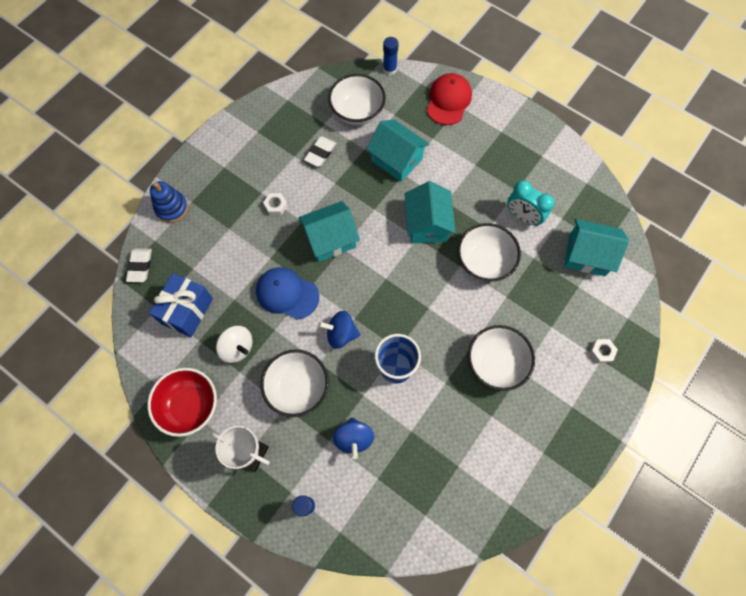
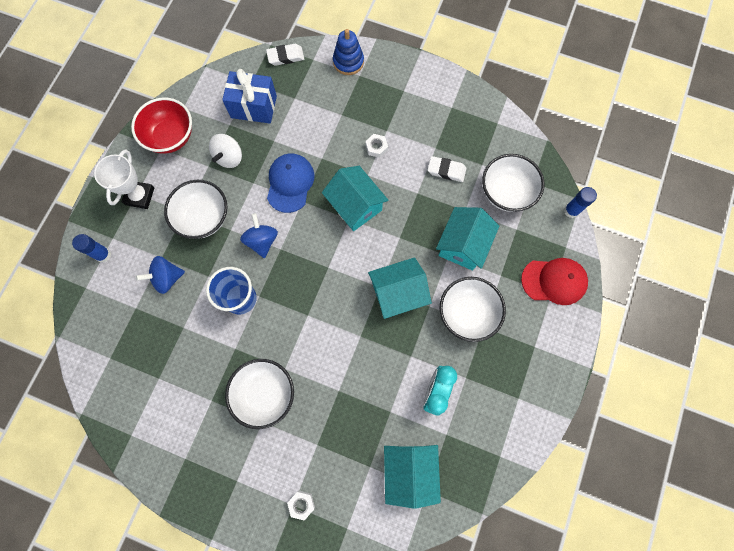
camera: 75 degrees right, 5 degrees up
white bowl [457,223,521,282] -> white bowl moved to [439,277,506,342]

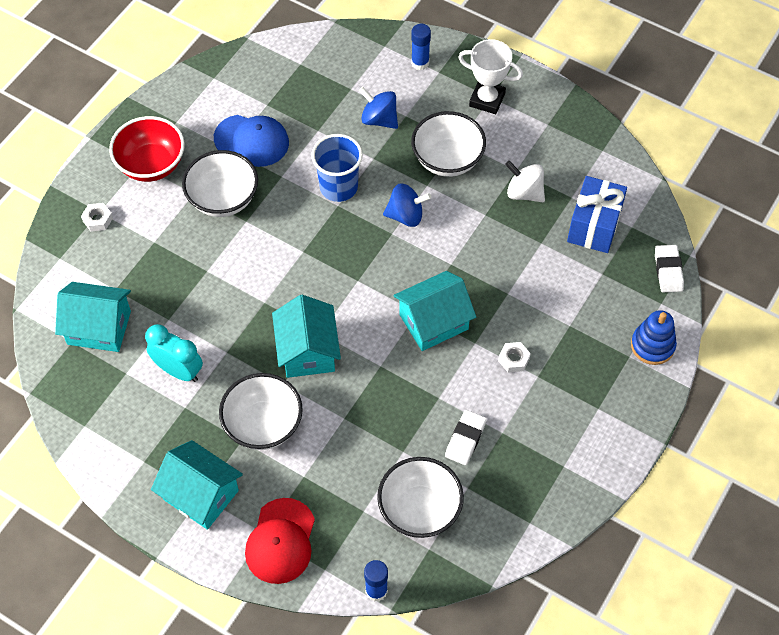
camera: 100 degrees right, 15 degrees down
red bowl [131,98,192,154] -> red bowl moved to [109,116,185,182]
blue spinning top [136,256,185,294] -> blue spinning top turned 45 degrees counterclockwise [359,87,398,129]
blue cap [267,153,315,213] -> blue cap moved to [214,115,289,167]
turquoise house [436,207,499,271] -> turquoise house moved to [151,440,243,530]

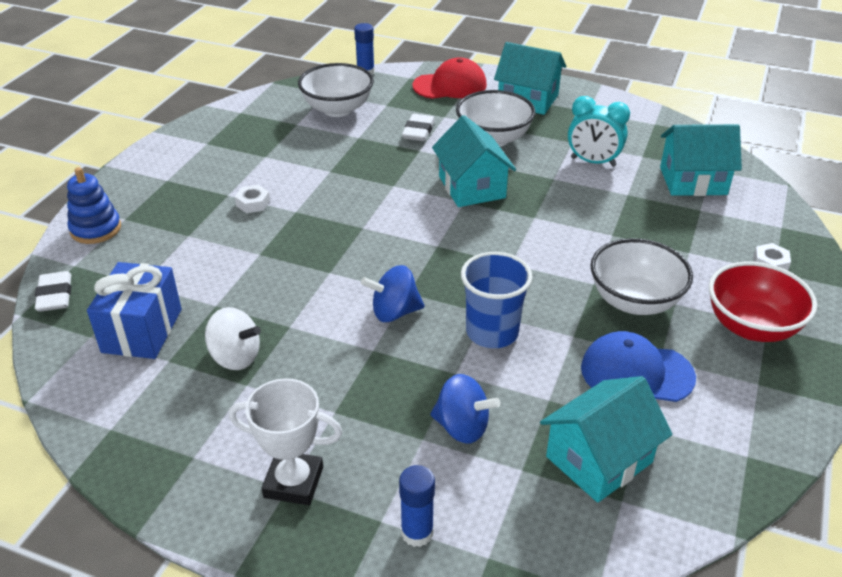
camera: 170 degrees right, 20 degrees down
red cap [245,498,315,584] -> red cap turned 75 degrees clockwise [412,58,487,99]
turquoise house [394,271,476,351] -> turquoise house moved to [540,376,673,503]
white bowl [411,111,486,177] -> none
white eraser [445,410,487,465] -> white eraser moved to [402,114,435,141]

